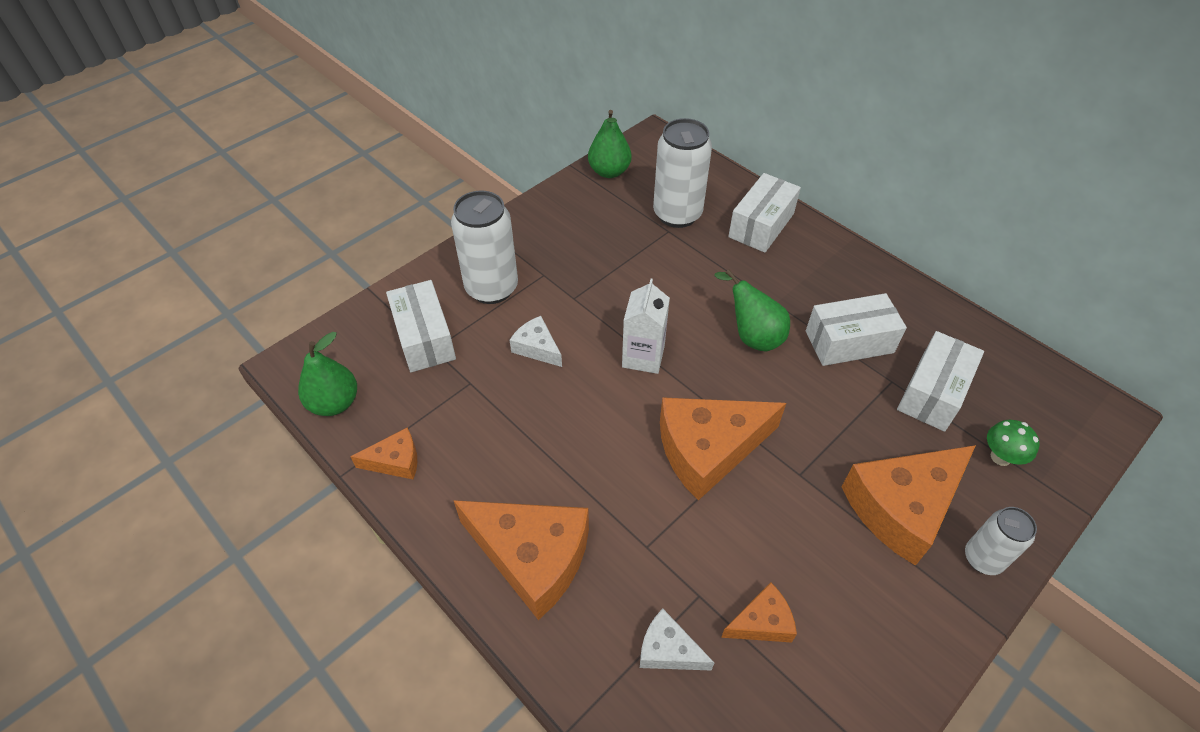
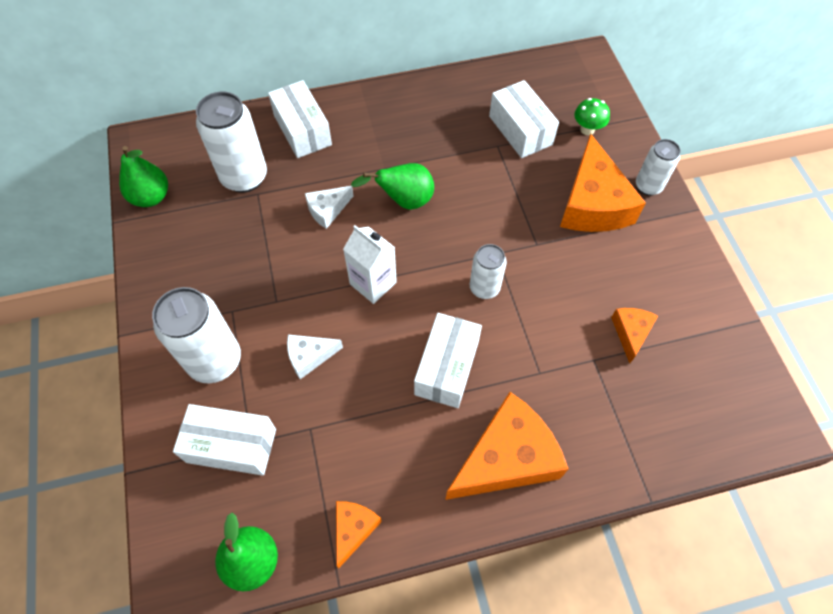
camera: 60 degrees left, 10 degrees up
white cheese [640,609,714,671] -> white cheese moved to [305,186,354,229]
orange cheese [660,397,786,500] -> white can [470,244,507,299]
white box [806,293,907,366] -> white box moved to [414,313,482,408]

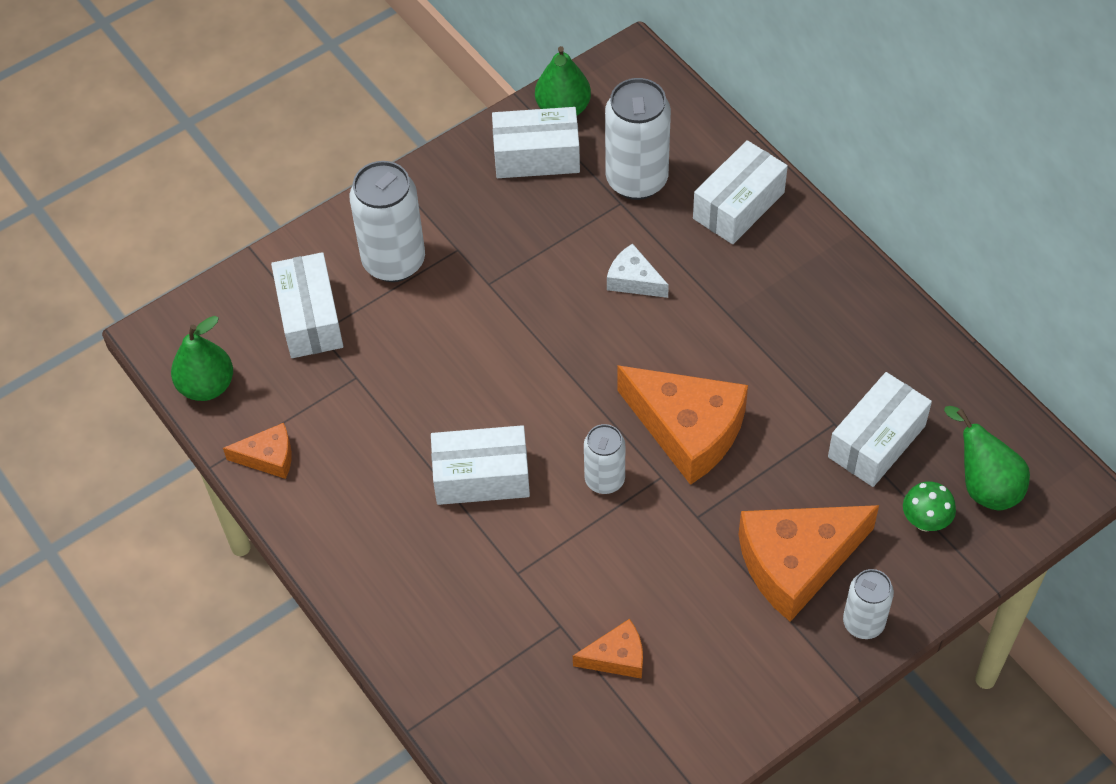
camera: 70 degrees right, 5 degrees down
white cheese [287,335,343,379] -> none
white carton [343,225,397,304] -> none
green pear [351,163,434,210] -> green pear moved to [944,406,1030,511]
orange cheese [445,392,569,500] -> orange cheese moved to [617,365,748,485]
none -> white box [492,107,580,178]

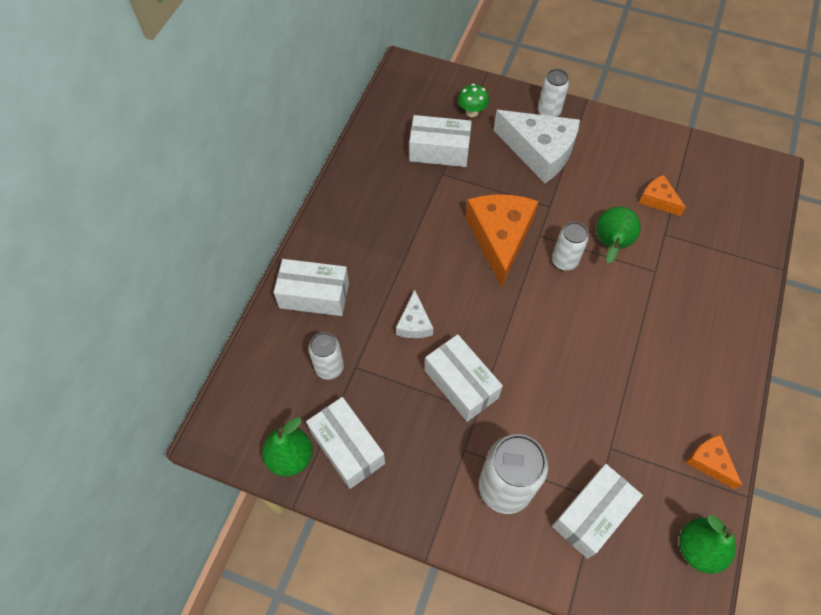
camera: 125 degrees left, 5 degrees up
white box [431,425,530,505] -> white box moved to [425,334,503,422]
white can [605,78,671,200] -> white can [309,332,344,380], size x0.59
orange cheese [738,505,879,622] -> white cheese [494,110,580,183]
green pear [944,406,1030,511] -> green pear moved to [596,207,641,263]

